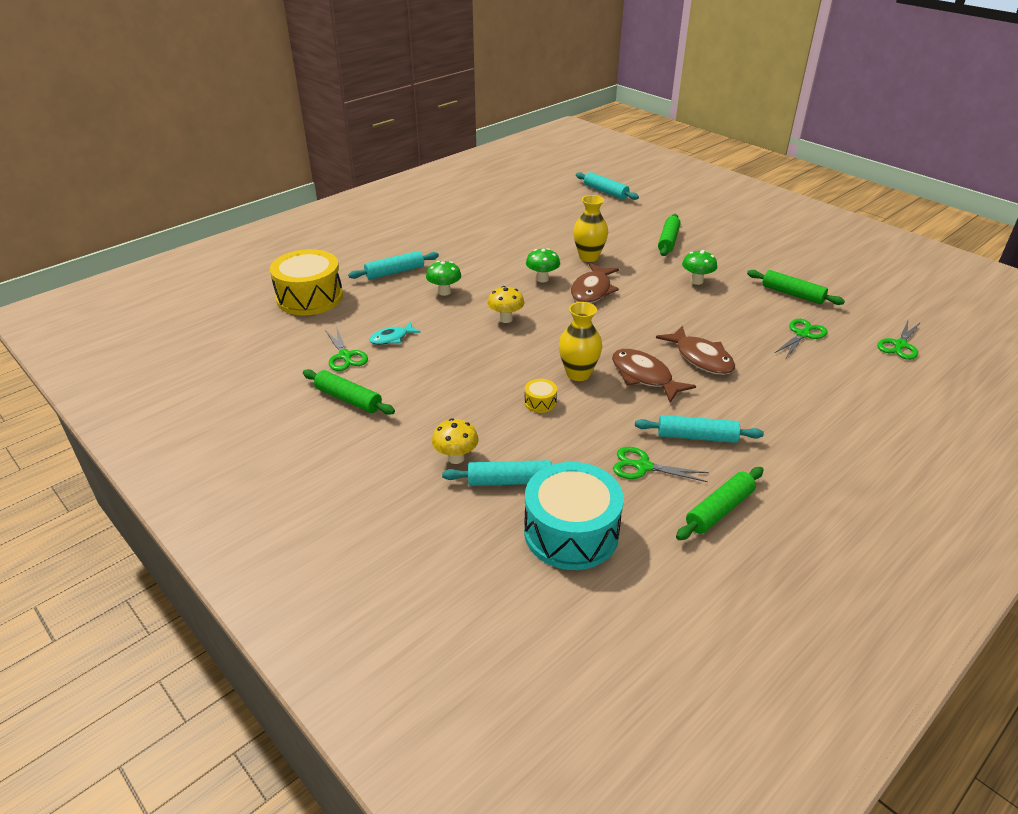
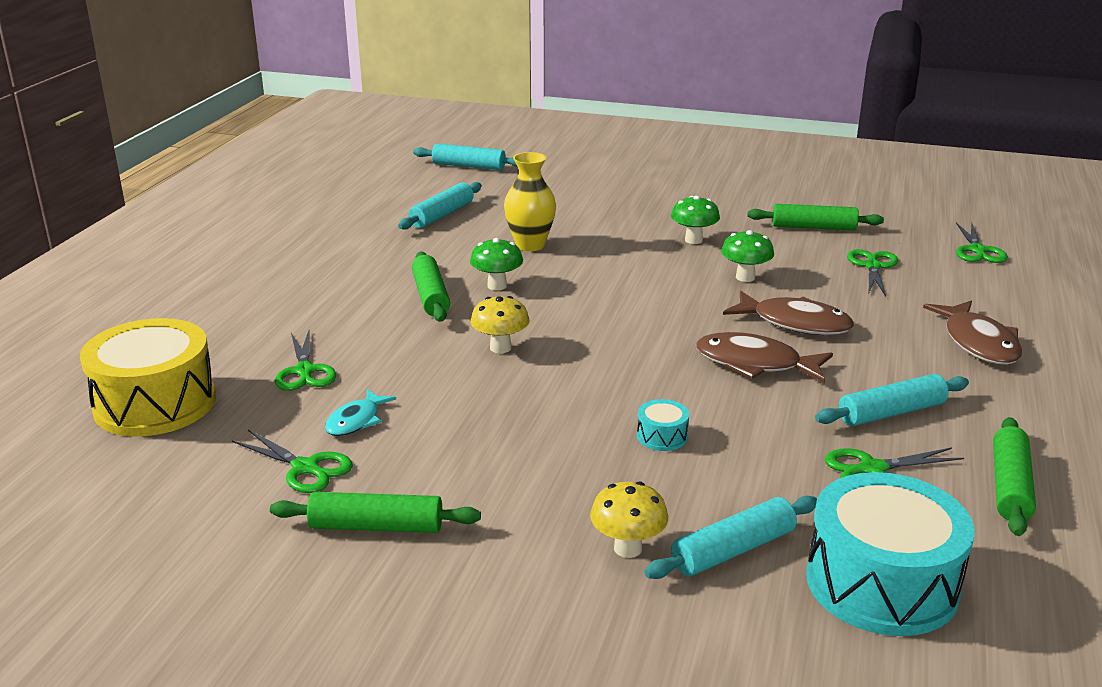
camera: 30 degrees left, 10 degrees down
turquoise rolling pin [348,251,439,280] -> turquoise rolling pin moved to [398,182,482,229]
green mushroom [426,261,461,296] -> green mushroom moved to [721,230,774,282]
yellow drum [524,379,557,413] -> turquoise drum [637,399,689,451]
yellow vase [559,302,602,381] -> none
brown fish [571,263,619,303] -> brown fish moved to [923,300,1022,365]
green rolling pin [658,214,681,256] -> green rolling pin moved to [412,251,450,322]
none -> green scissors [275,331,336,391]

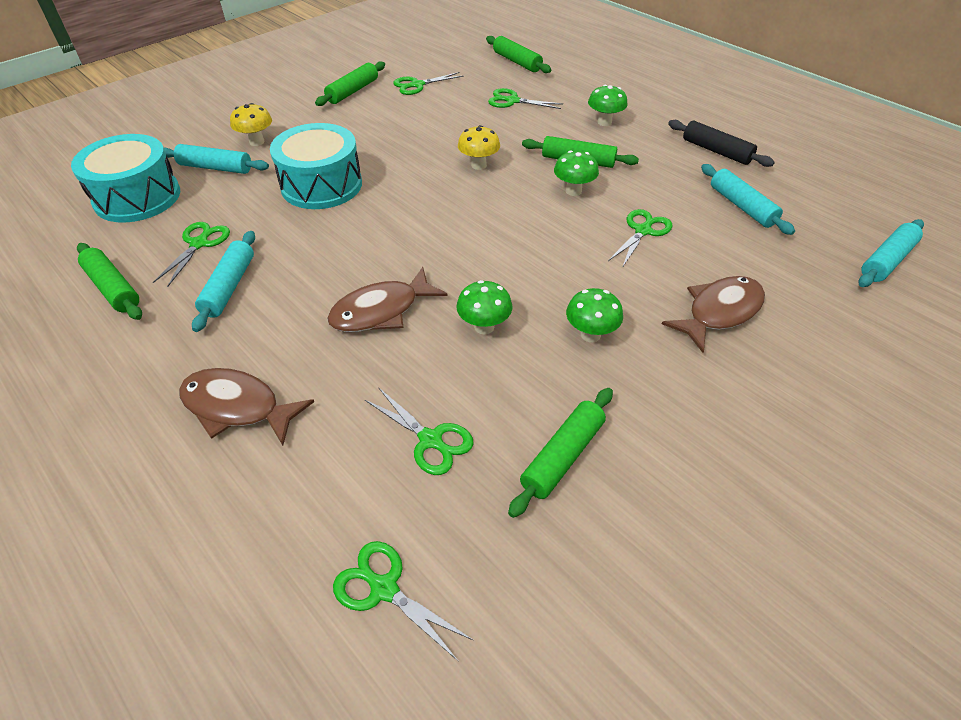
camera: 120 degrees right, 20 degrees up
yellow drum [80,318,216,437] -> green rolling pin [486,36,551,73]
turquoise fish [325,389,396,436] -> none
yellow vase [504,152,556,251] -> green scissors [608,209,672,268]
turquoise drum [637,399,689,451] -> turquoise drum [270,123,362,209], size x2.44
turquoise rolling pin [644,496,817,579] -> turquoise rolling pin turned 75 degrees counterclockwise [164,144,269,174]
brown fish [696,332,833,383] -> brown fish moved to [662,276,765,353]
none -> green mushroom [588,85,628,126]
none -> black rolling pin [668,120,775,167]

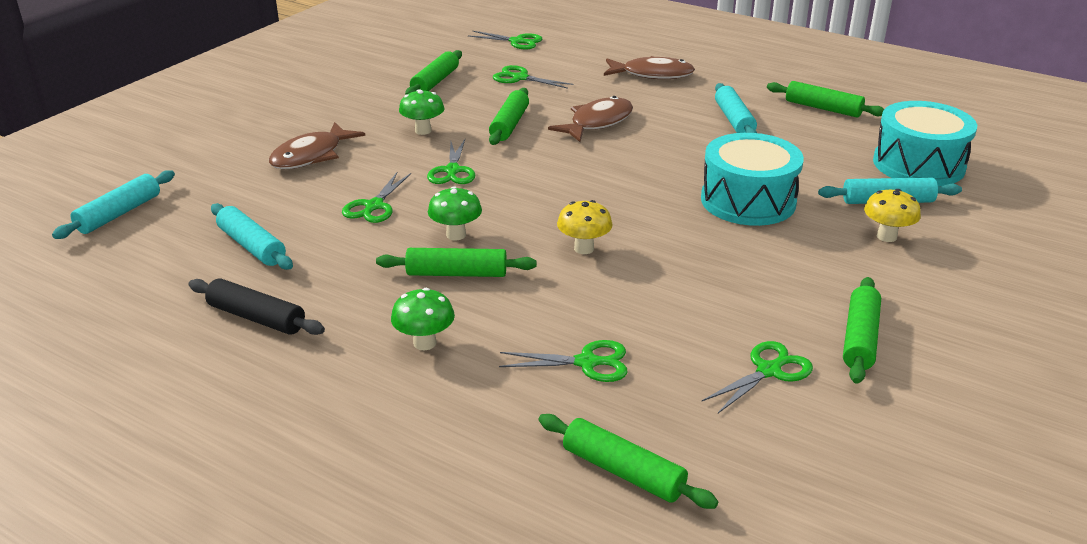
camera: 165 degrees right, 15 degrees down
green scissors [153,222,230,287] -> green scissors moved to [427,139,475,184]
green mushroom [456,280,513,334] -> green rolling pin [489,88,529,145]

